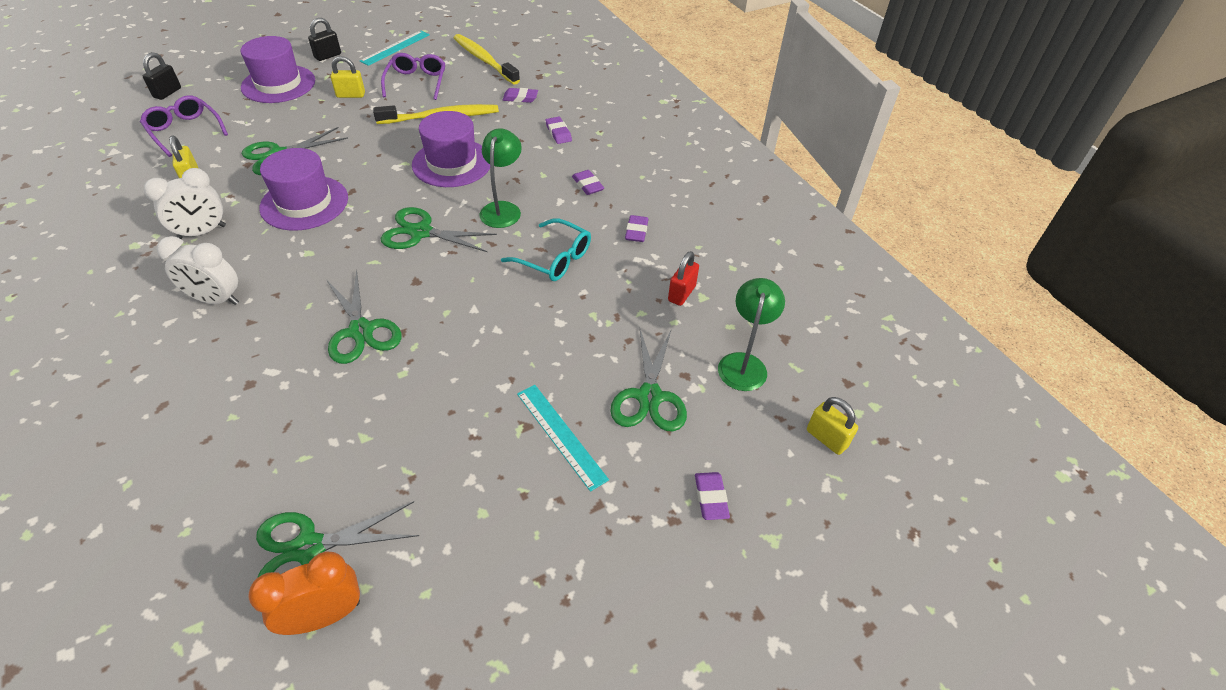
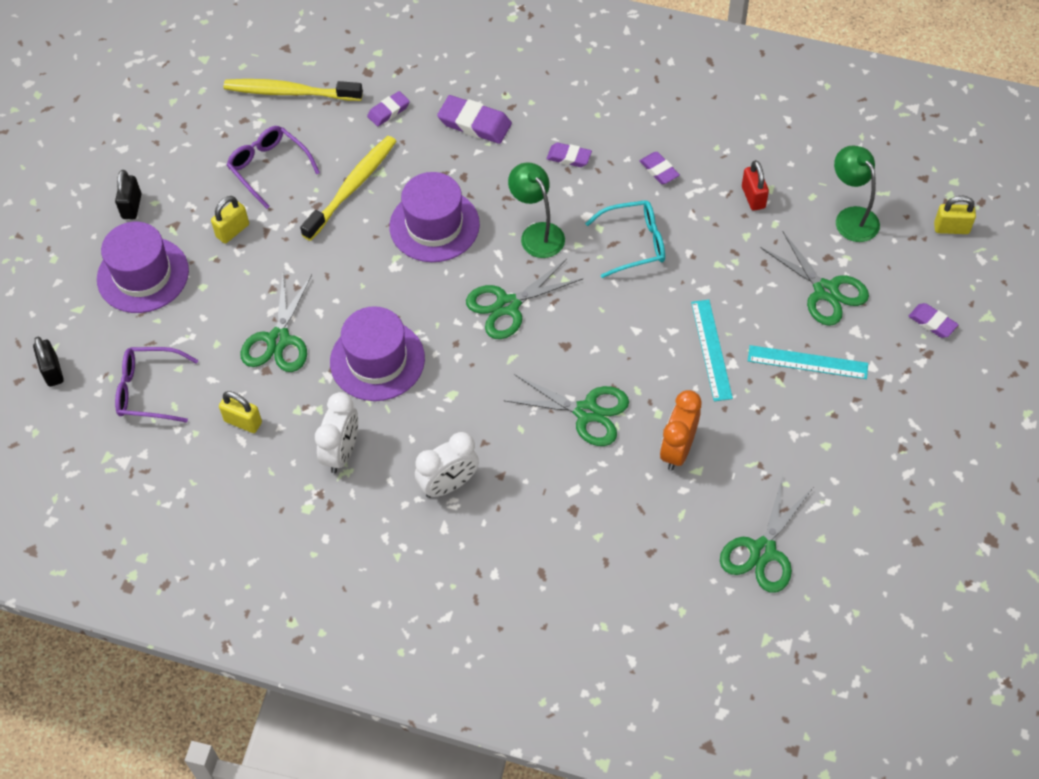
camera: 40 degrees left, 10 degrees up
orange clock [249,552,360,635] -> orange clock moved to [660,390,701,471]
turquoise ruler [360,31,430,66] -> turquoise ruler moved to [691,300,733,401]
purple eraser [546,117,572,144] -> purple eraser [437,95,512,144], size x1.65

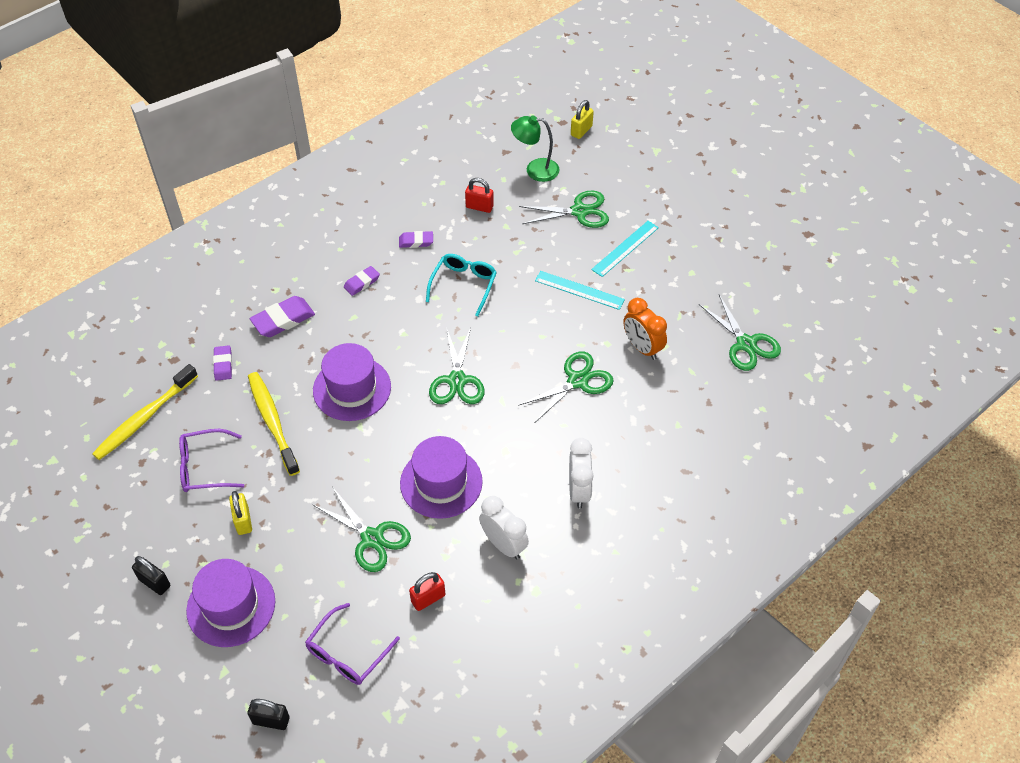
camera: 60 degrees left, 5 degrees down
yellow padlock [219,391,262,433] -> red padlock [409,572,445,611]
green lamp [508,162,565,258] -> none
purple eraser [909,303,958,338] -> none

